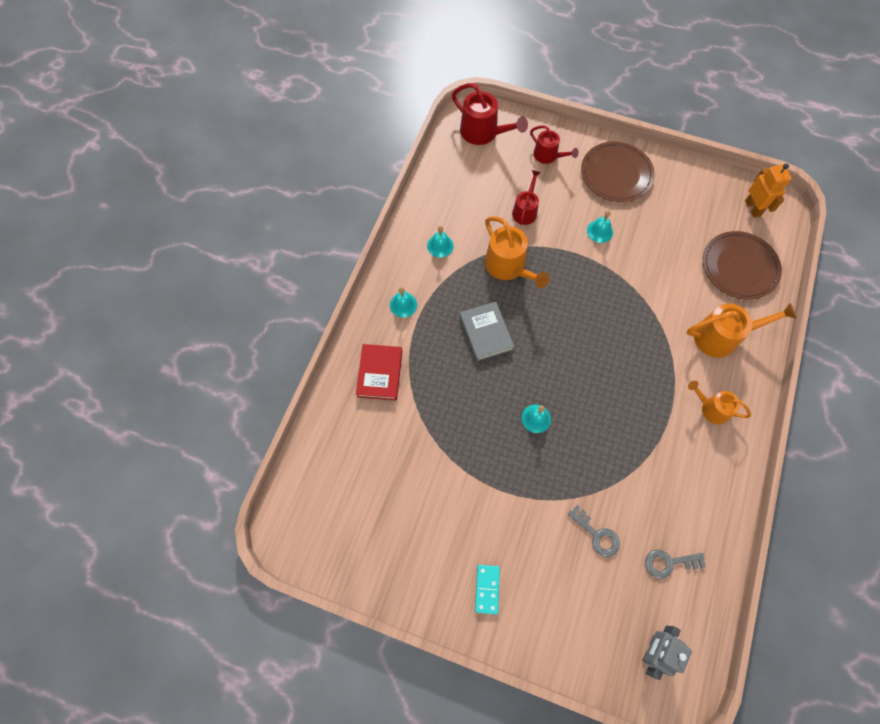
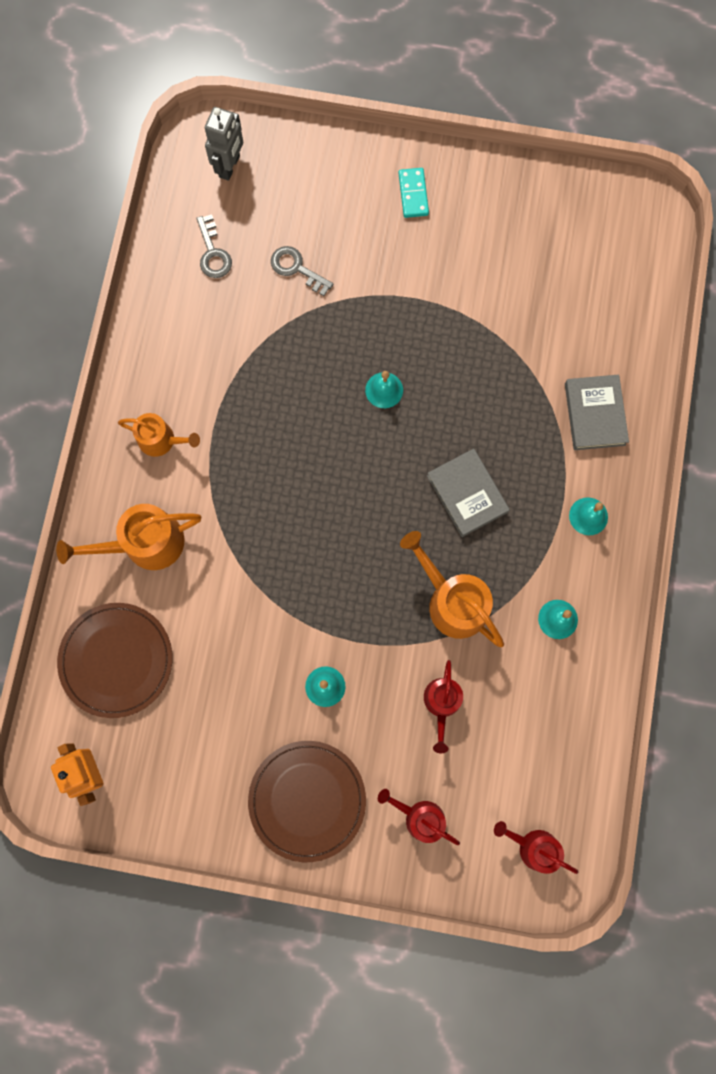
camera: 170 degrees right, 10 degrees up
red book [356,344,402,400] -> grey book [565,375,629,450]
red watering can [452,83,528,145] -> red watering can [494,821,578,874], size x0.63
grey key [645,549,706,579] -> grey key turned 90 degrees clockwise [197,214,232,278]

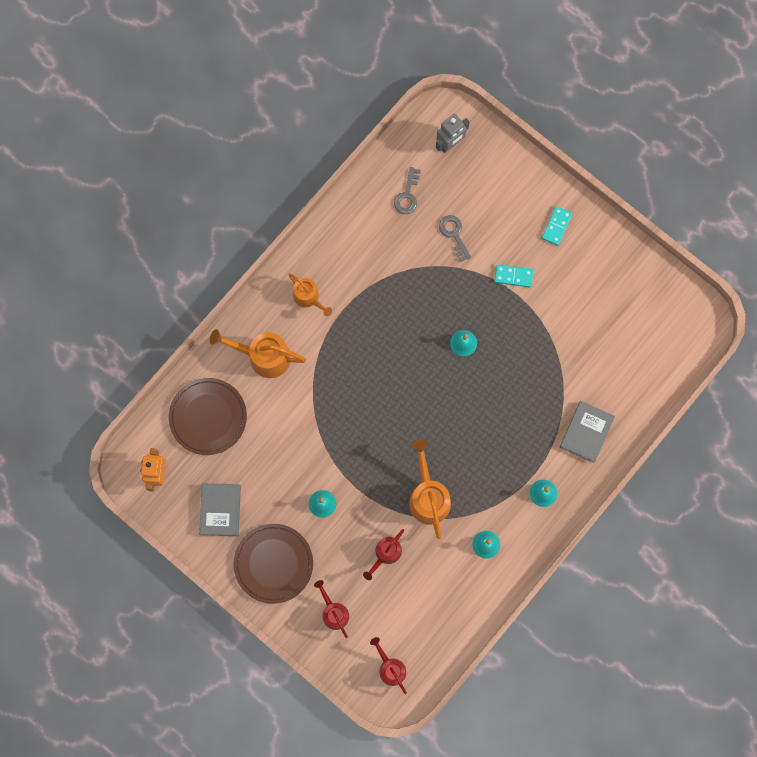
camera: 30 degrees right, 0 degrees up
grey book [427,449,510,537] -> grey book moved to [199,483,241,536]
none -> turquoise domino [494,265,533,287]

